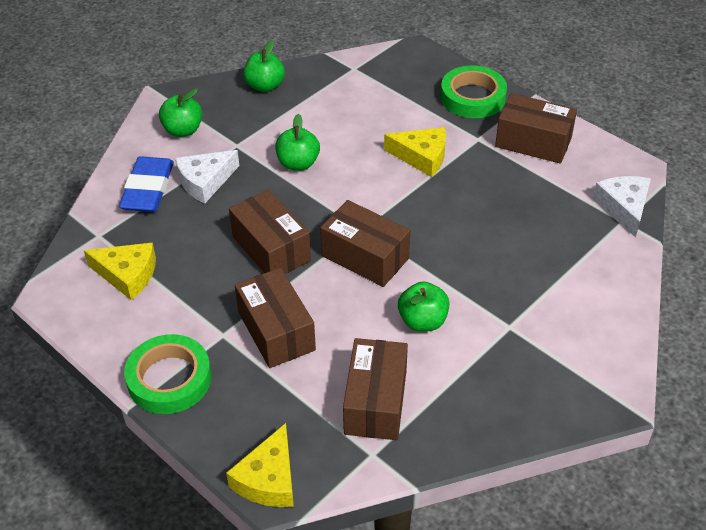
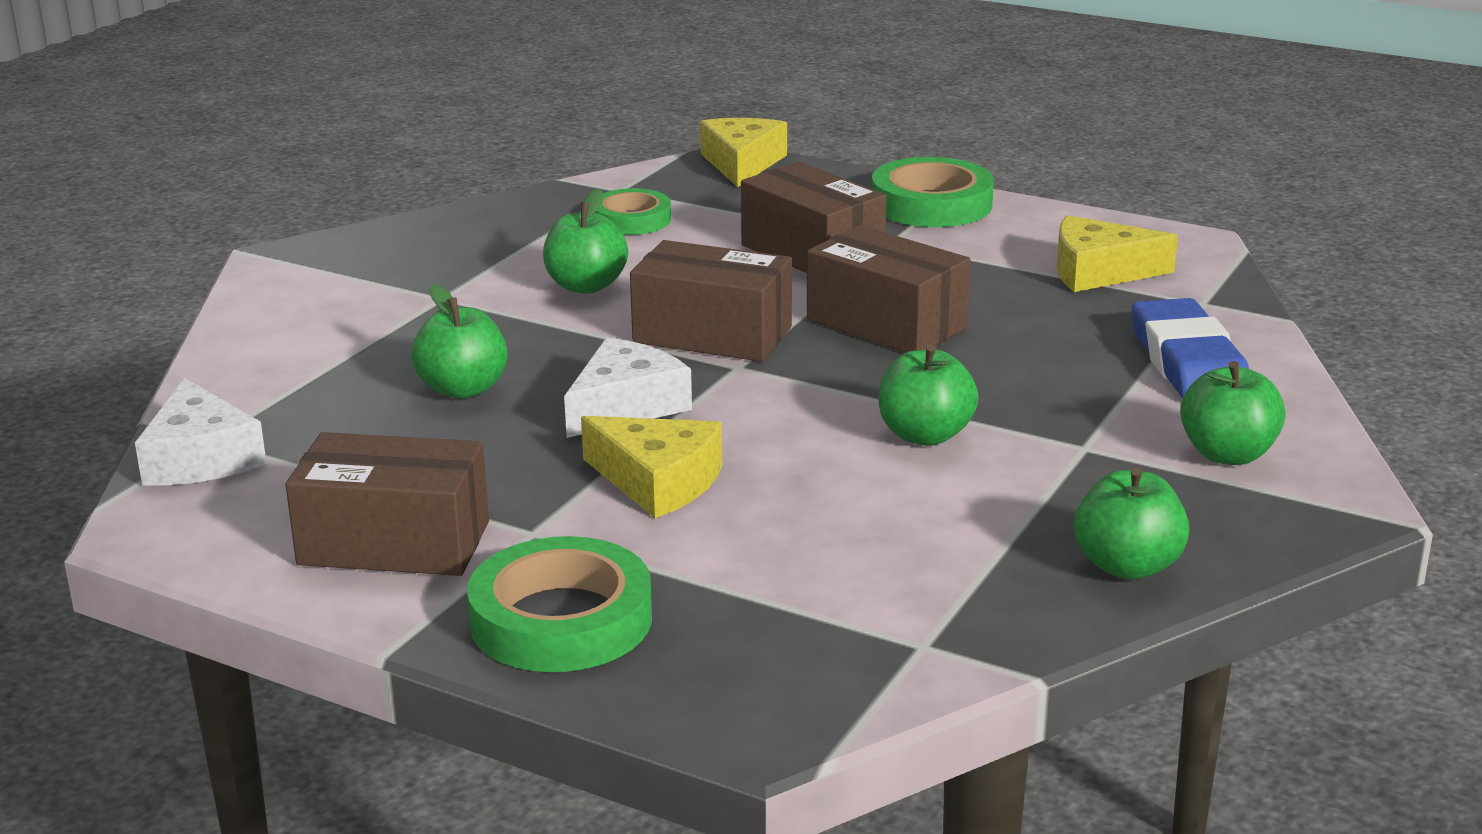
camera: 165 degrees right, 20 degrees down
white cheese [175,150,239,204] -> white cheese moved to [564,337,692,438]
brown box [343,338,408,440] -> green tape [596,188,671,235]
yellow cheese [384,127,446,177] -> yellow cheese turned 150 degrees counterclockwise [581,416,722,518]
none -> green apple [411,284,507,399]

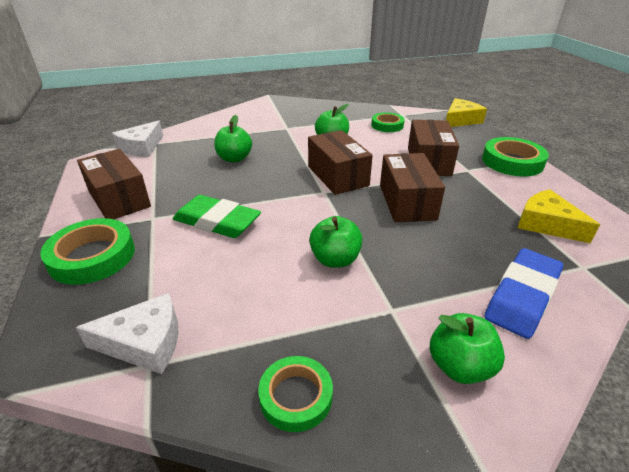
camera: 45 degrees right, 10 degrees up
white cheese [564,337,692,438] -> white cheese moved to [76,293,178,374]
yellow cheese [581,416,722,518] -> green eraser [173,195,261,238]
green apple [1074,467,1190,580] -> green tape [258,356,333,432]

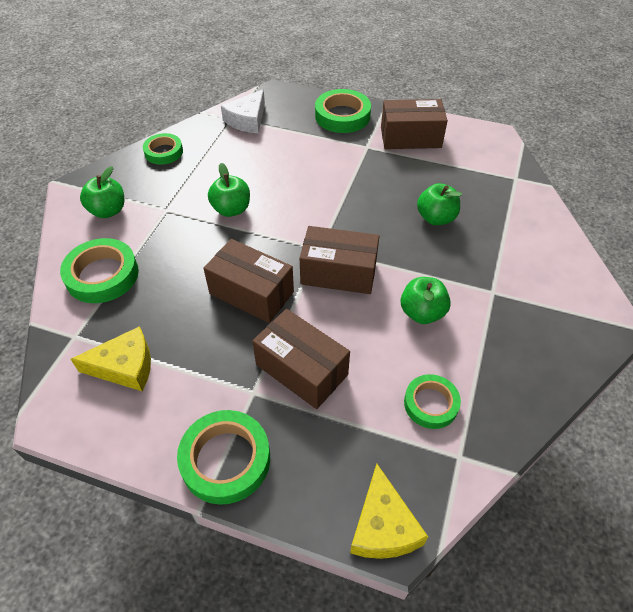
camera: 125 degrees right, 15 degrees up
white cheese [112,120,163,157] -> none
green eraser [173,195,261,238] -> none
blue eraser [484,248,563,339] -> green tape [60,238,139,303]

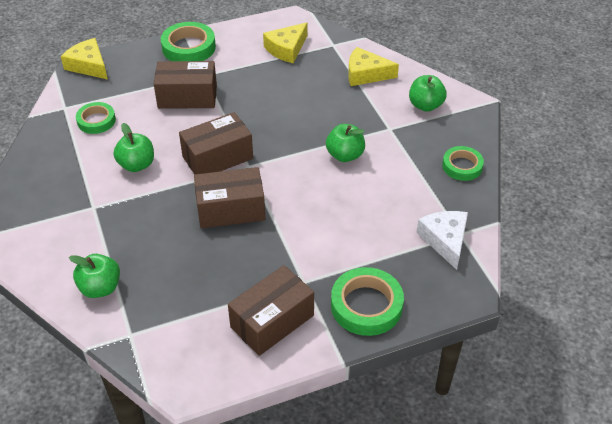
camera: 140 degrees right, 5 degrees down
green tape [60,238,139,303] -> yellow cheese [348,47,399,86]
brown box [203,239,294,323] -> brown box moved to [194,167,265,228]
green apple [417,183,462,225] -> green apple moved to [69,254,120,298]

